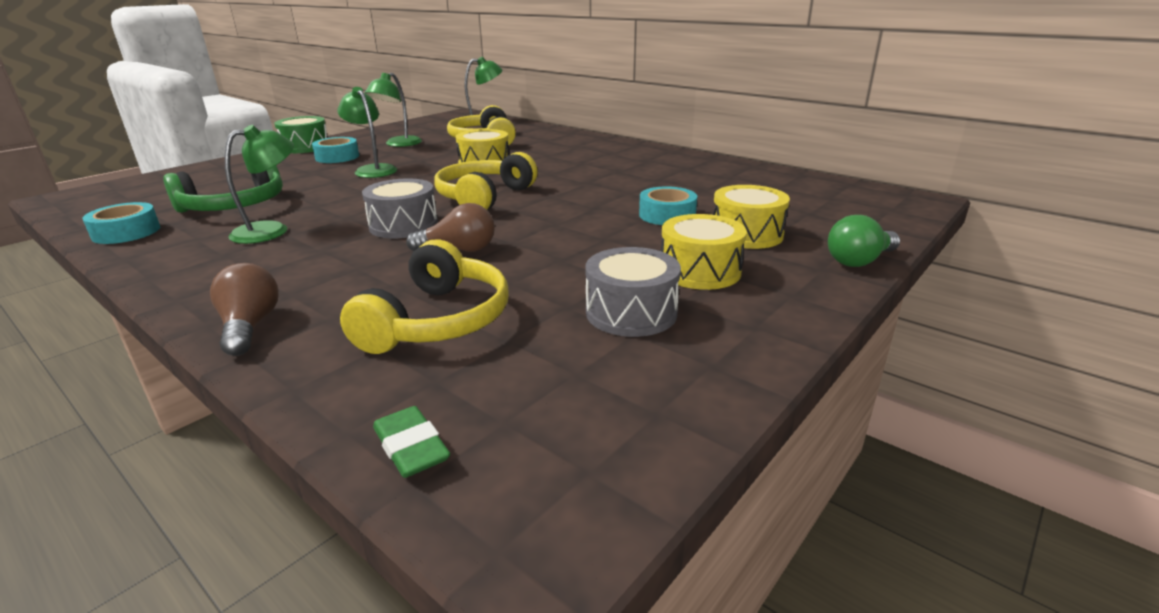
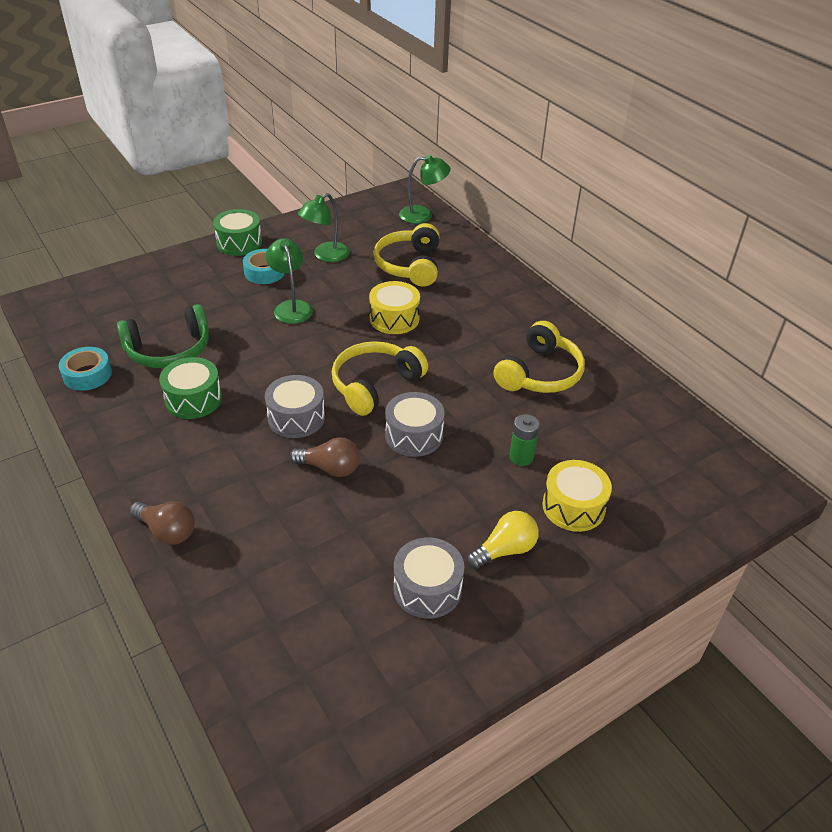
camera: 15 degrees right, 15 degrees up
brown light bulb [210,263,279,356] -> brown light bulb turned 120 degrees clockwise [129,502,195,545]
green lamp [225,125,294,244] -> green drum [159,357,222,419]
yellow headphones [340,240,508,354] -> yellow headphones moved to [494,321,585,393]
green eraser [373,406,450,478] -> none
turquoise tape [639,186,697,225] -> green battery [509,414,540,466]
yellow drum [661,214,747,290] -> yellow light bulb [467,511,539,569]
green light bulb [828,215,900,267] -> none
none -> grey drum [385,392,445,457]

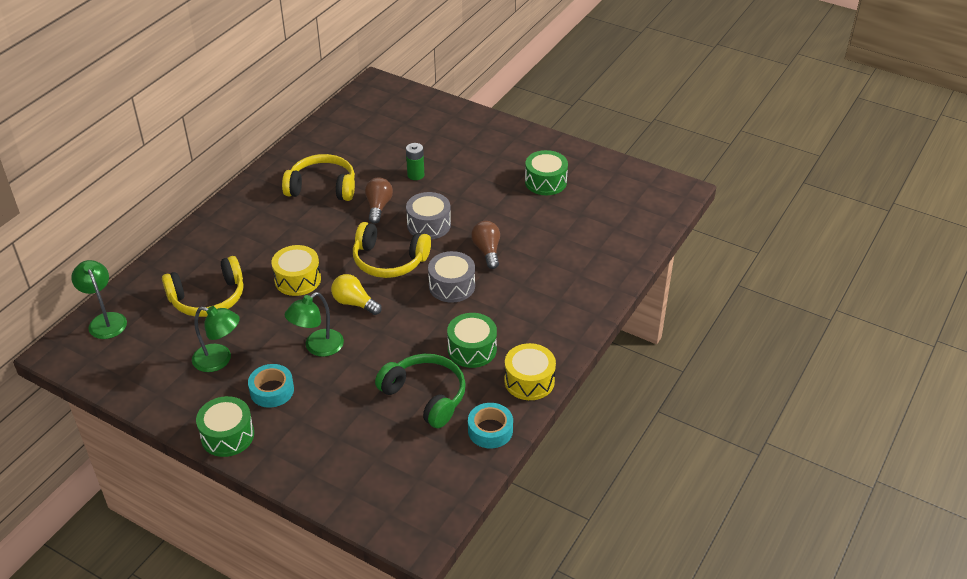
camera: 115 degrees left, 0 degrees up
brown light bulb [129,502,195,545] -> brown light bulb moved to [365,177,393,224]
grey drum [393,537,464,619] -> green drum [525,150,568,195]
yellow light bulb [467,511,539,569] -> yellow light bulb moved to [331,274,382,315]
yellow drum [542,460,612,532] -> yellow drum moved to [504,343,556,400]

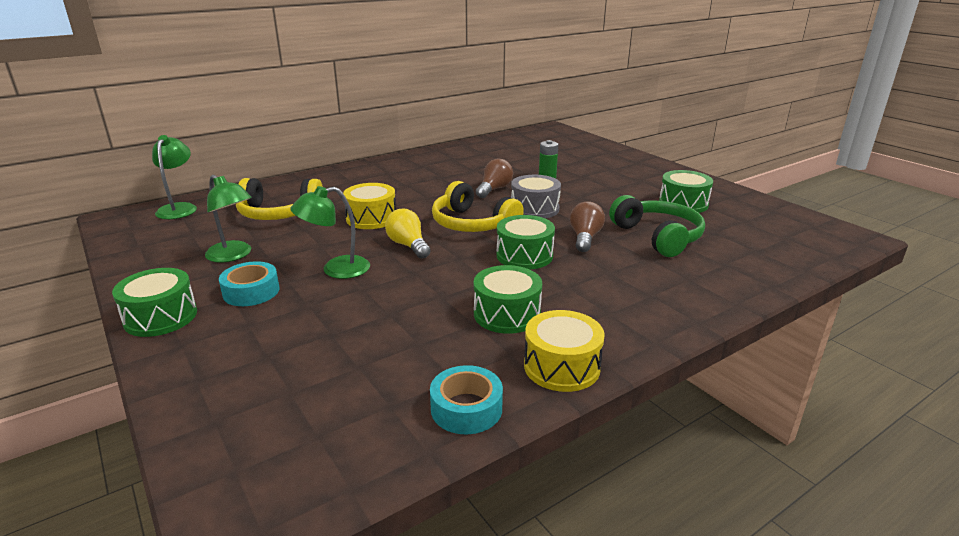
camera: 25 degrees right, 15 degrees down
yellow headphones [282,154,355,201] -> none
green headphones [375,354,466,428] -> green headphones moved to [609,195,705,257]
grey drum [428,251,475,303] -> green drum [496,215,555,269]

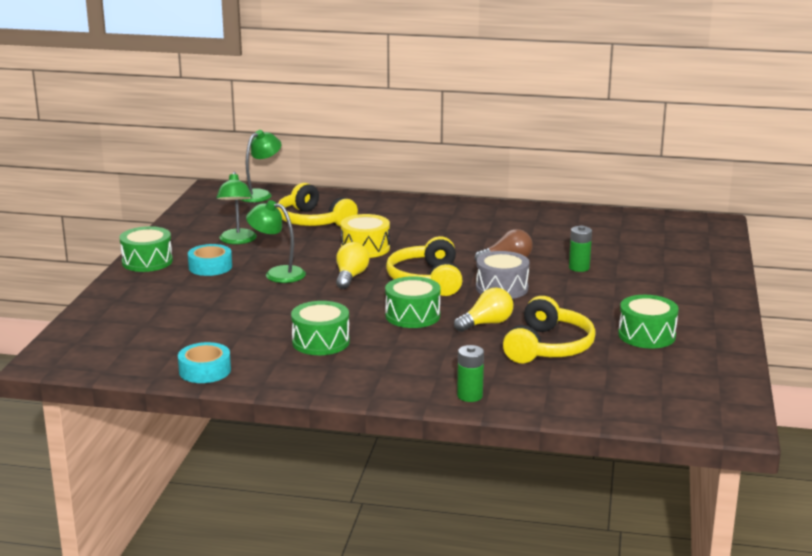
camera: 45 degrees right, 5 degrees down
yellow drum [524,310,605,392] -> none
brown light bulb [570,201,605,252] -> yellow light bulb [454,288,513,332]
green headphones [609,195,705,257] -> yellow headphones [503,296,596,363]
none -> green battery [457,345,484,402]

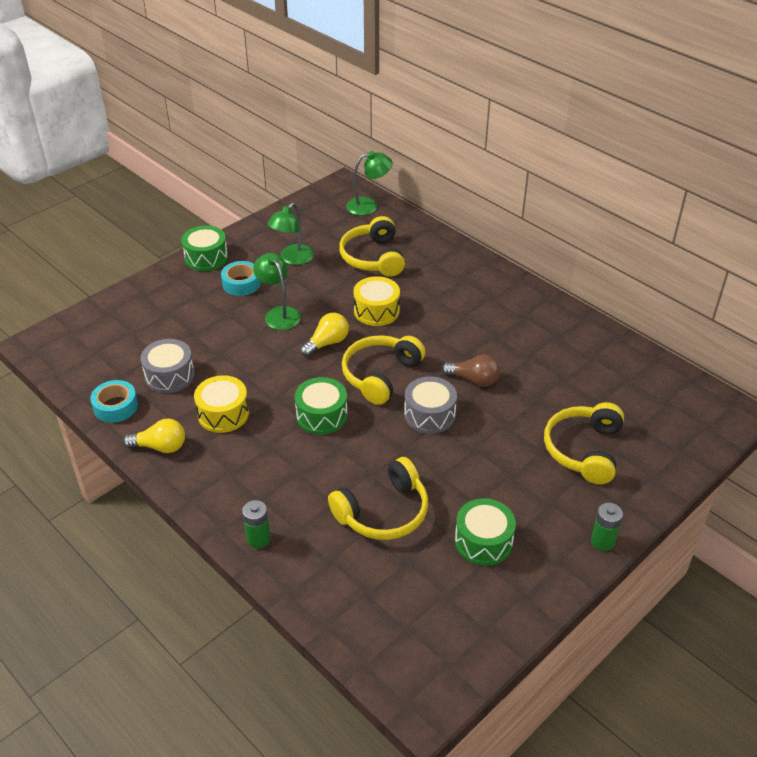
camera: 35 degrees right, 20 degrees up
green drum [291,301,350,355] -> yellow drum [194,375,249,433]
yellow light bulb [454,288,513,332] -> yellow light bulb moved to [123,419,185,453]
green battery [569,226,592,272] -> green battery moved to [591,503,623,551]
none -> grey drum [140,339,195,393]
none -> yellow headphones [544,402,624,484]

